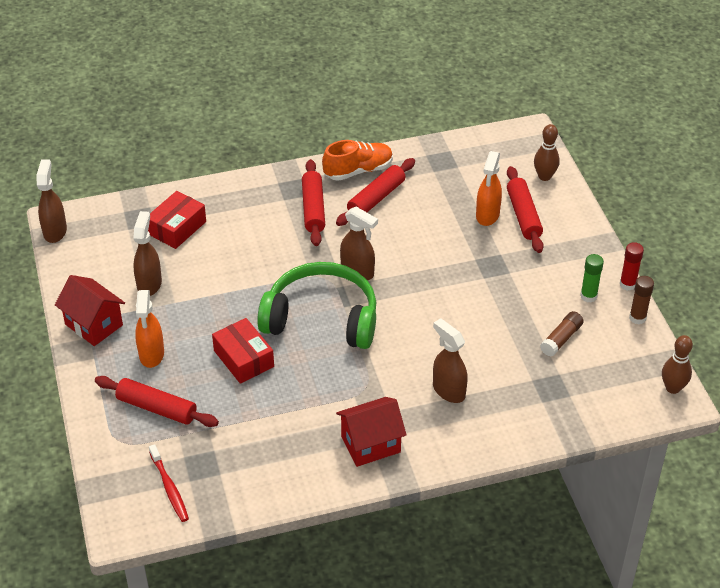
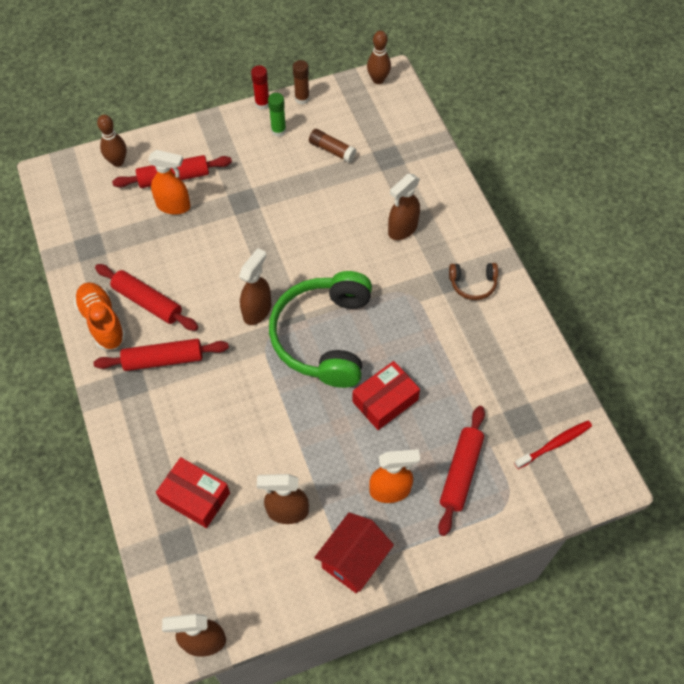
camera: 95 degrees left, 15 degrees up
red house [336,397,407,467] -> brown headphones [449,263,498,300]

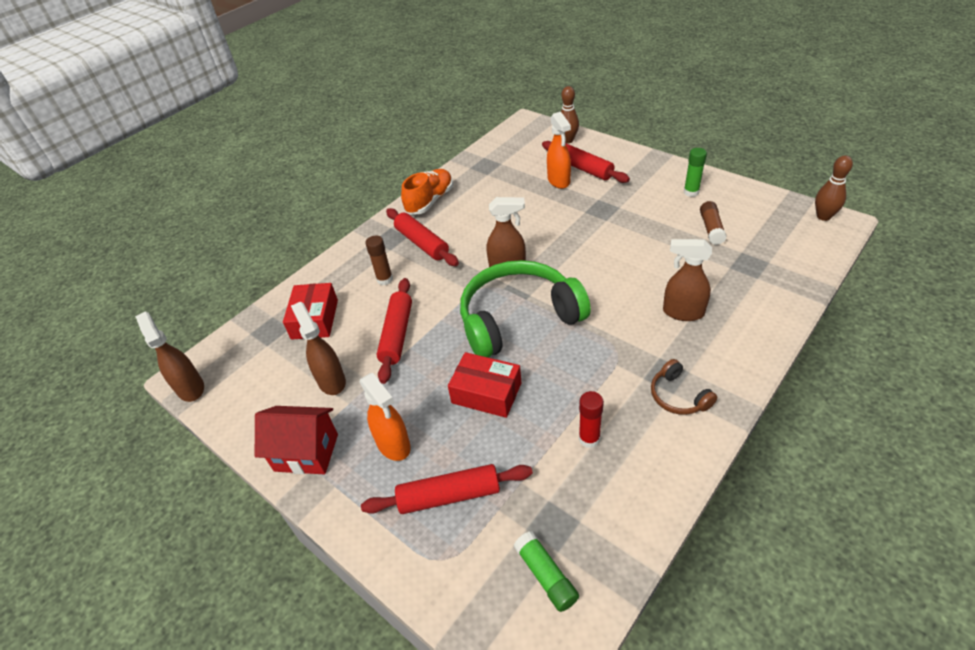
camera: 65 degrees right, 15 degrees down
red rolling pin [95,264,198,331] -> red rolling pin moved to [376,278,412,384]
red glue stick [251,65,269,110] -> red glue stick moved to [579,391,604,448]
brown glue stick [293,60,310,105] -> brown glue stick moved to [365,235,393,285]
red toothbrush [514,421,592,469] -> green glue stick [514,531,579,612]

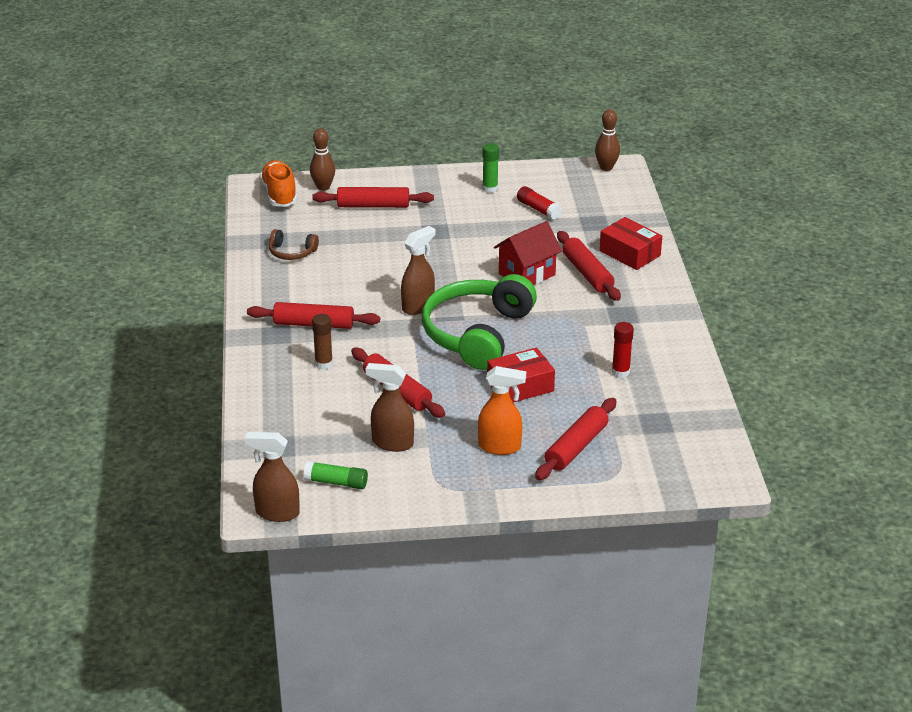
camera: 50 degrees left, 10 degrees down
red house [255,406,338,474] -> red house moved to [494,221,562,285]
red box [283,283,338,340] -> red box moved to [599,217,662,270]
orange shoe [401,169,453,215] -> orange shoe moved to [260,160,297,207]
green glue stick [514,531,579,612] -> green glue stick moved to [303,461,368,489]
orange spray bottle [547,112,571,189] -> none
brown headphones [651,359,717,415] -> brown headphones moved to [269,229,319,260]
brown spray bottle [663,239,712,321] -> red rolling pin [557,231,621,301]
brown glue stick [700,201,727,245] -> red glue stick [517,186,562,220]

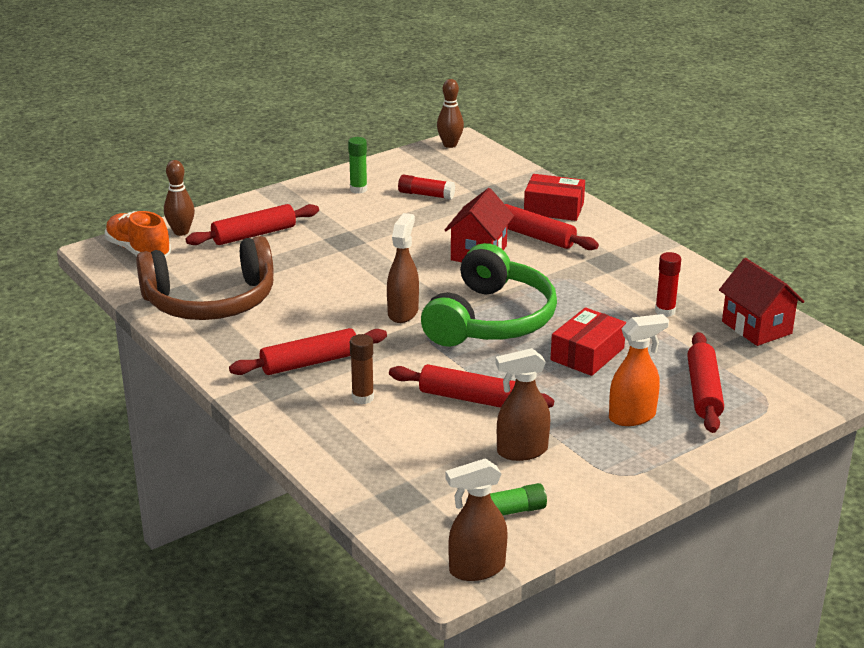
camera: 30 degrees left, 5 degrees down
brown headphones [269,229,319,260] -> brown headphones [136,236,274,320], size x2.30
green headphones [422,274,537,370] -> green headphones turned 150 degrees counterclockwise [421,243,557,347]
none -> red house [719,258,805,346]

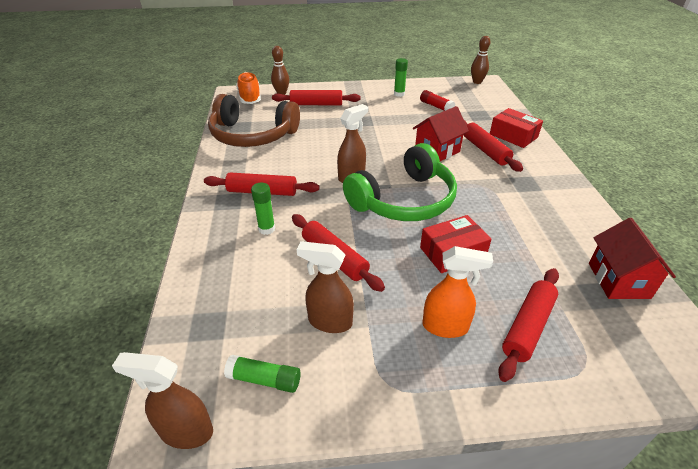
camera: 30 degrees right, 10 degrees up
brown glue stick [350,334,374,404] -> green glue stick [251,183,275,235]
red glue stick [655,252,681,317] -> none

